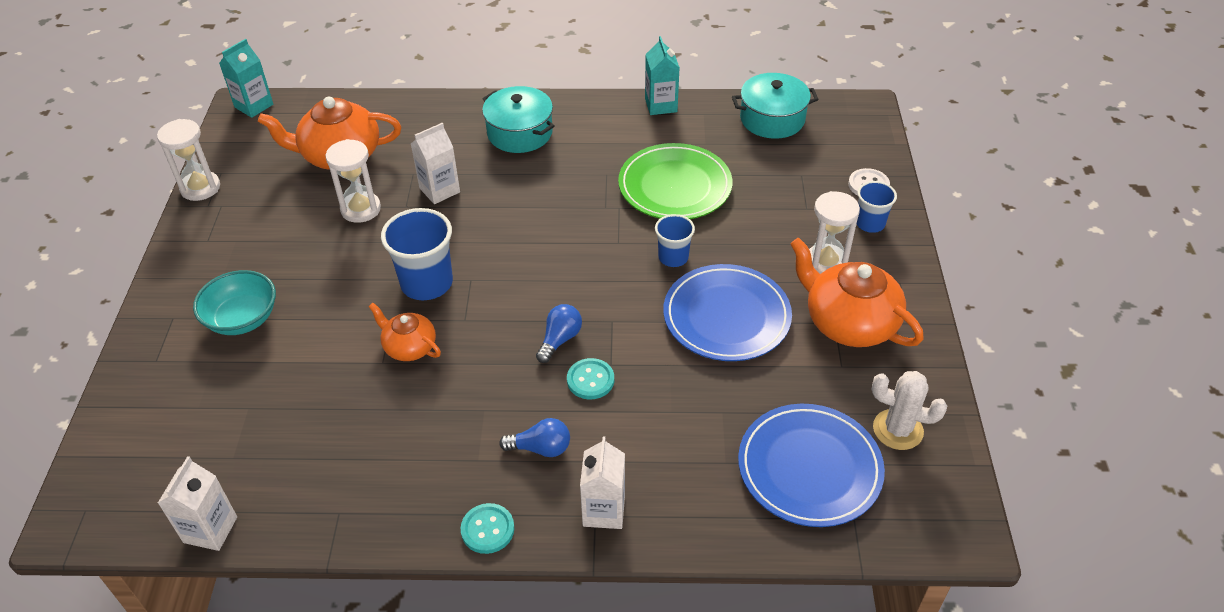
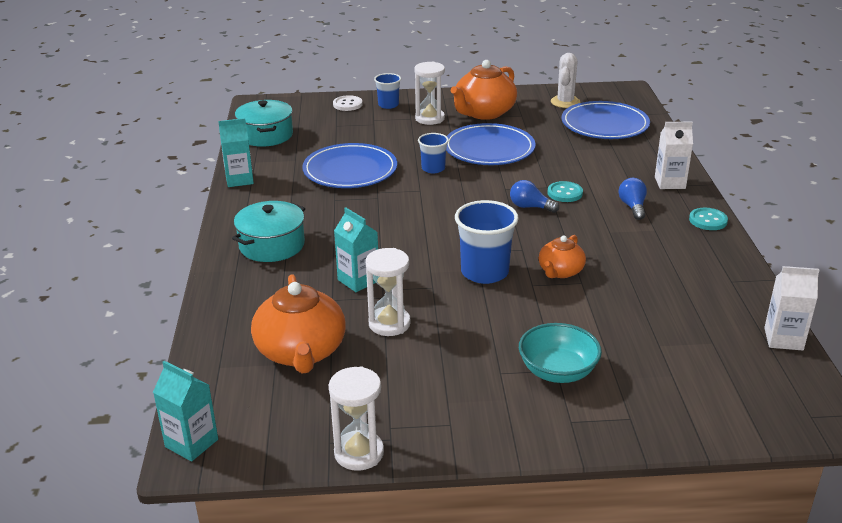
camera: 95 degrees left, 15 degrees down
white carton [411,123,460,204] -> turquoise carton [334,207,378,292]
green plate [618,143,732,219] -> blue plate [302,143,397,188]

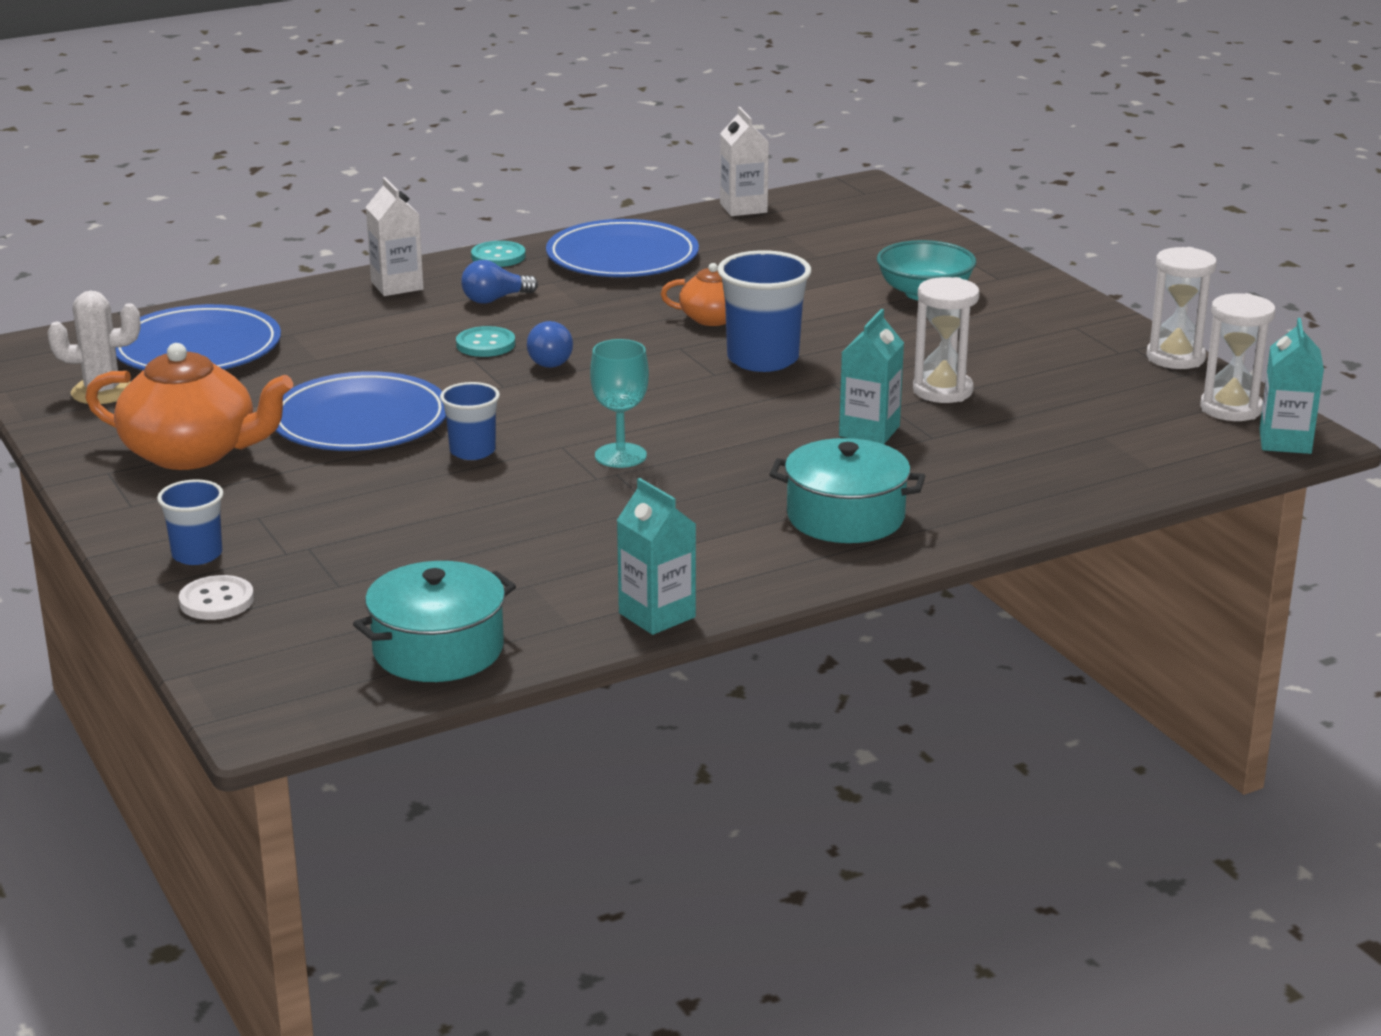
camera: 115 degrees left, 5 degrees down
orange teapot [251,274,346,374] -> none
blue plate [302,143,397,188] -> blue plate moved to [546,219,699,277]
white hourglass [414,62,445,125] -> white hourglass moved to [1200,293,1275,421]
none -> turquoise goblet [590,339,649,468]

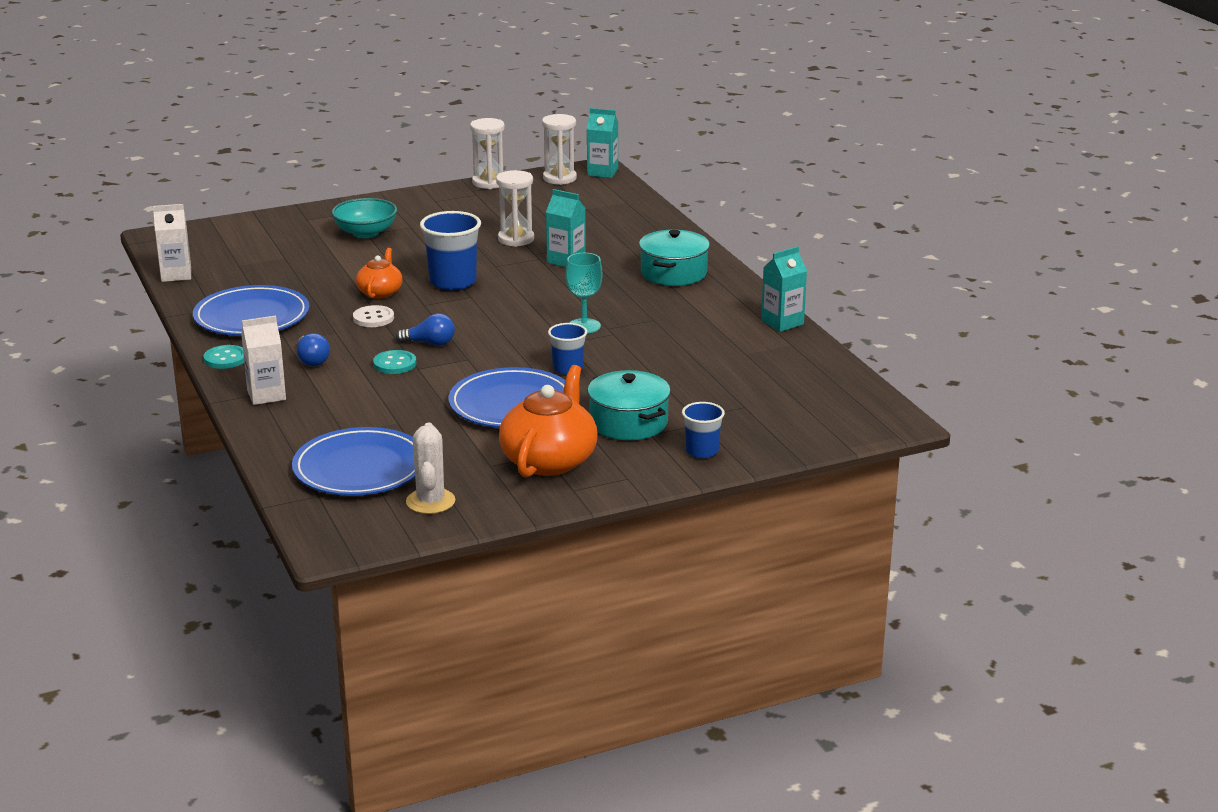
camera: 85 degrees left, 0 degrees up
white button [179,575,254,620] -> white button moved to [353,305,394,327]
turquoise pot [353,561,516,682] -> turquoise pot moved to [587,370,671,440]

